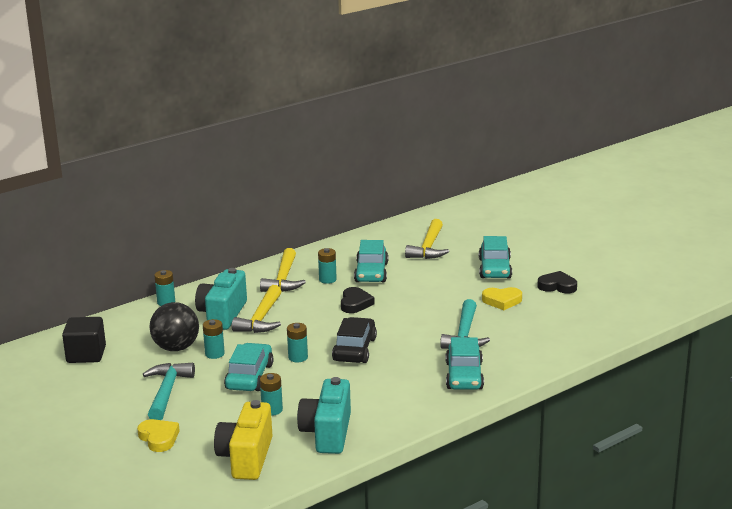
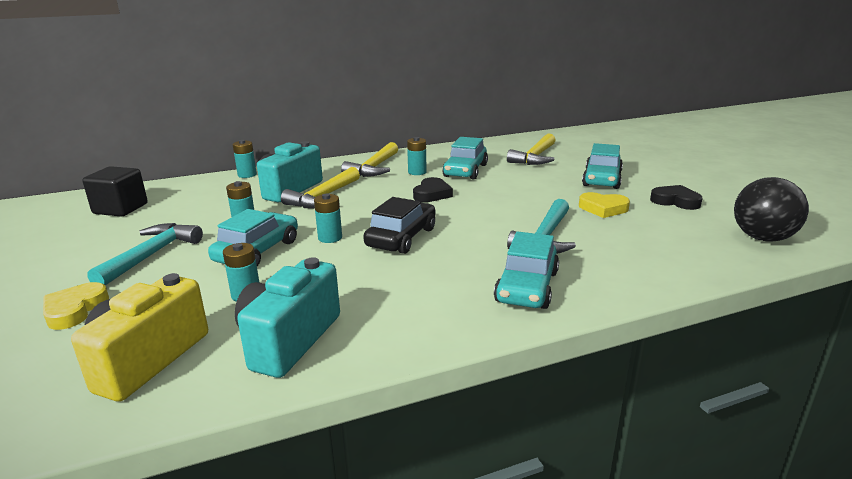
camera: 15 degrees right, 0 degrees up
yellow heart [137,419,180,452] -> yellow heart turned 150 degrees counterclockwise [43,282,109,330]
black ball [149,302,199,351] -> black ball moved to [734,177,809,242]

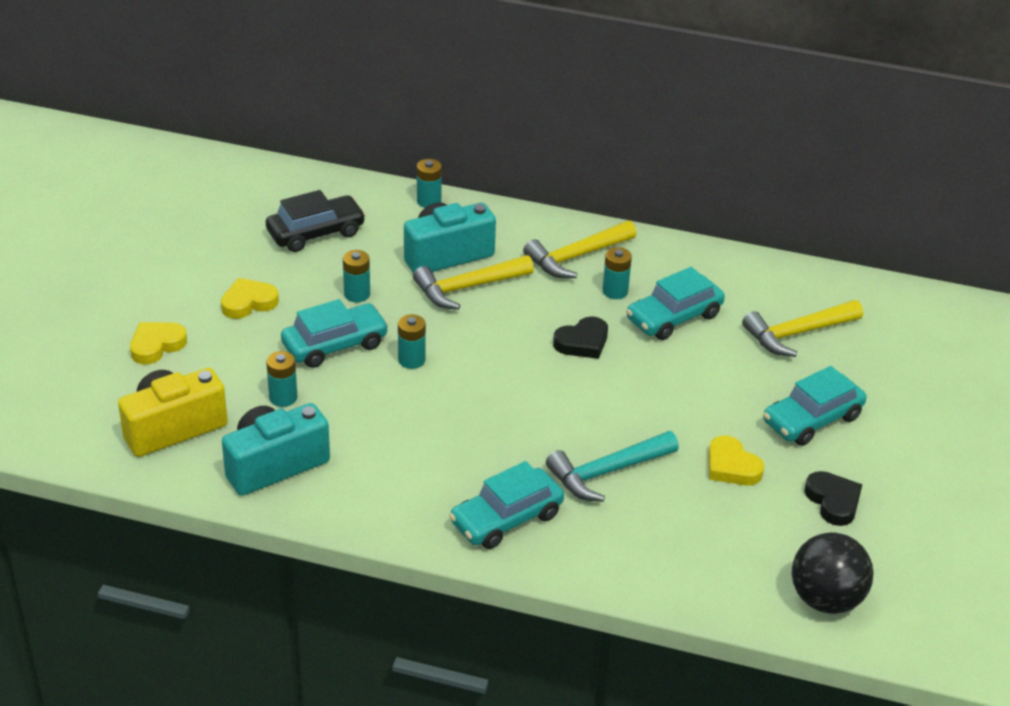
camera: 35 degrees right, 15 degrees up
black cube [82,166,148,217] -> none
turquoise hammer [87,223,203,285] -> yellow heart [221,278,279,319]
black car [363,197,435,254] -> black car moved to [266,190,366,252]

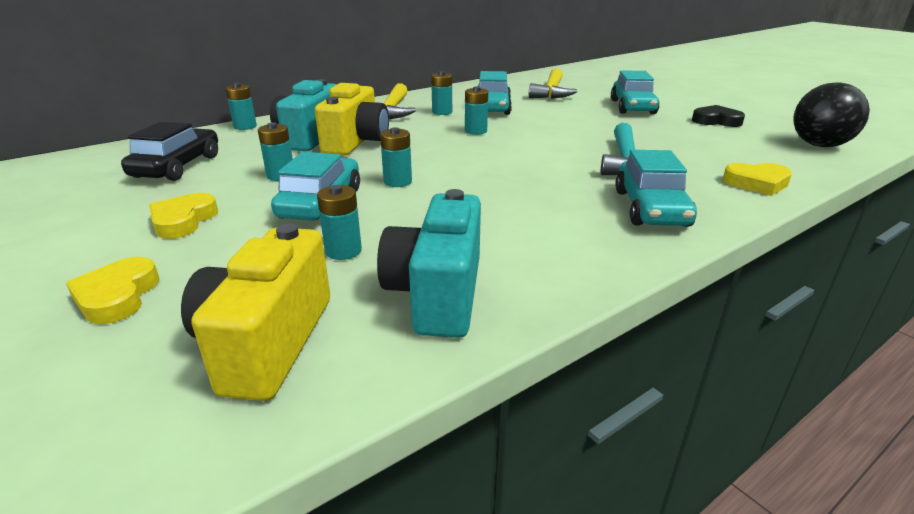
camera: 50 degrees left, 10 degrees down
yellow hammer [413,255,534,310] -> yellow camera [315,83,389,155]
black heart [553,316,608,359] -> turquoise battery [465,86,488,135]
yellow heart [708,436,764,485] -> yellow heart moved to [723,163,792,196]

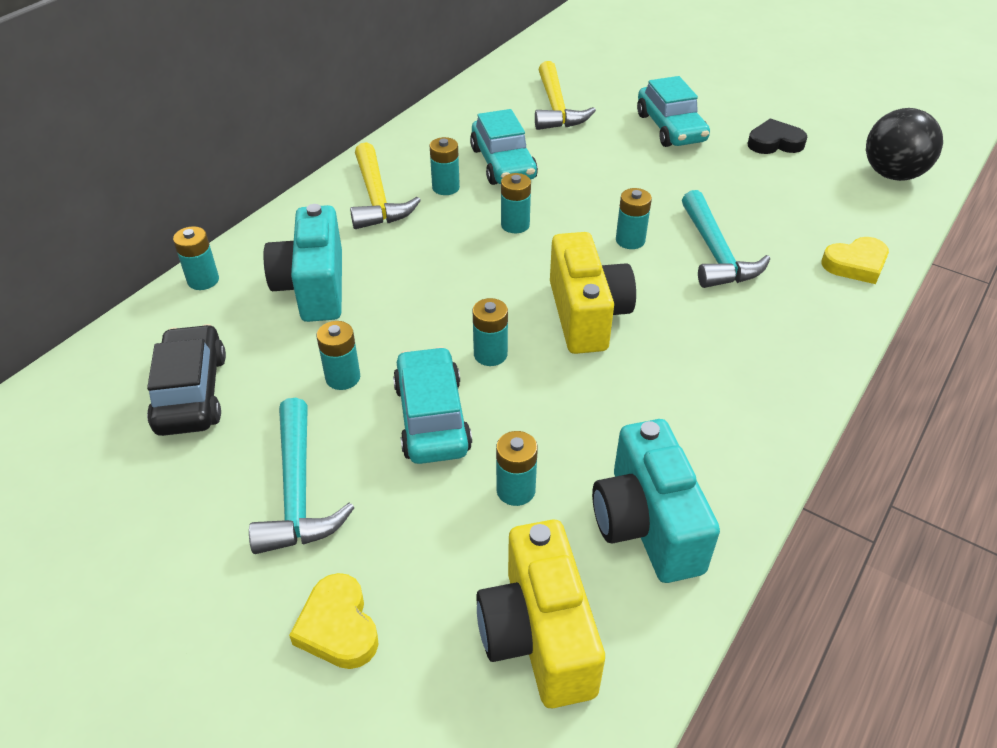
camera: 20 degrees left, 15 degrees up
yellow heart [149,193,218,239] -> turquoise hammer [249,398,354,554]
yellow camera [315,83,389,155] -> yellow camera moved to [550,232,636,354]
turquoise car [615,150,697,227] -> none
none -> turquoise battery [616,188,652,249]

